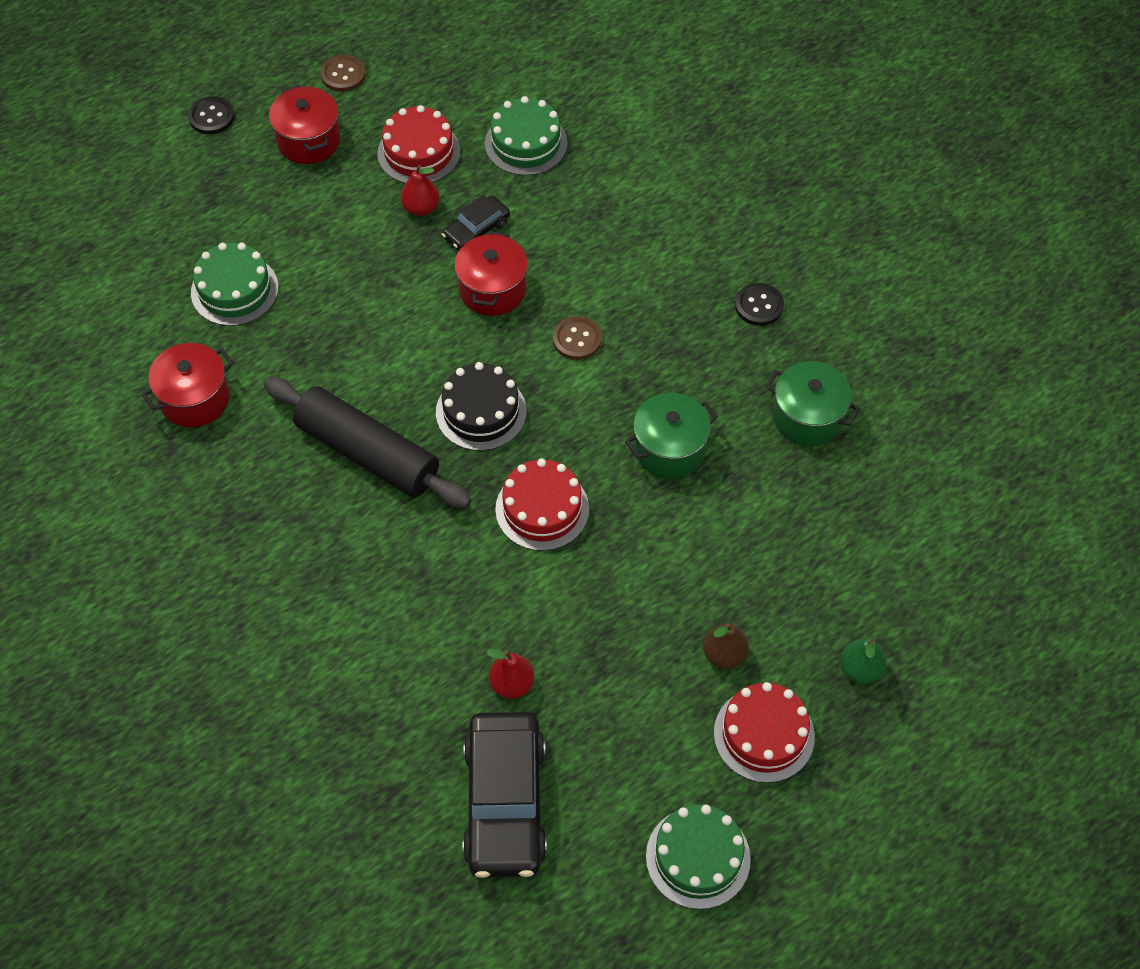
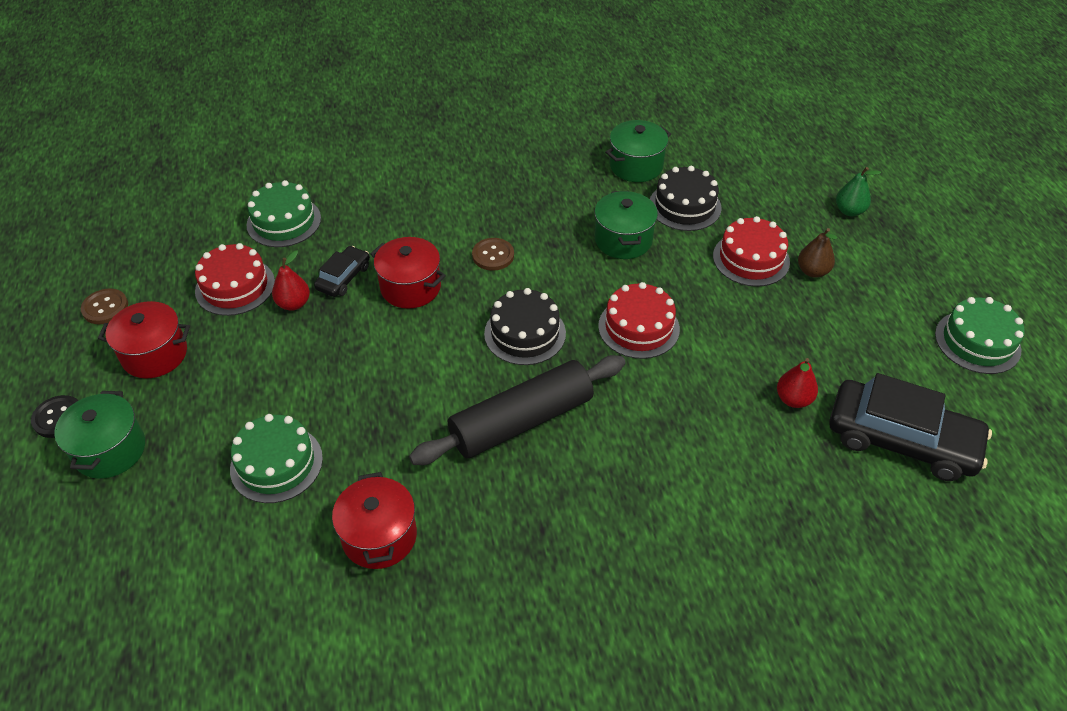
camera: 65 degrees left, 10 degrees down
black car [442,195,510,251] -> black car turned 135 degrees counterclockwise [314,246,370,297]
red cake [714,682,815,783] -> red cake moved to [713,216,790,287]
black button [735,283,784,326] -> none
none -> green pot [54,391,145,479]
none -> black cake [650,166,722,231]

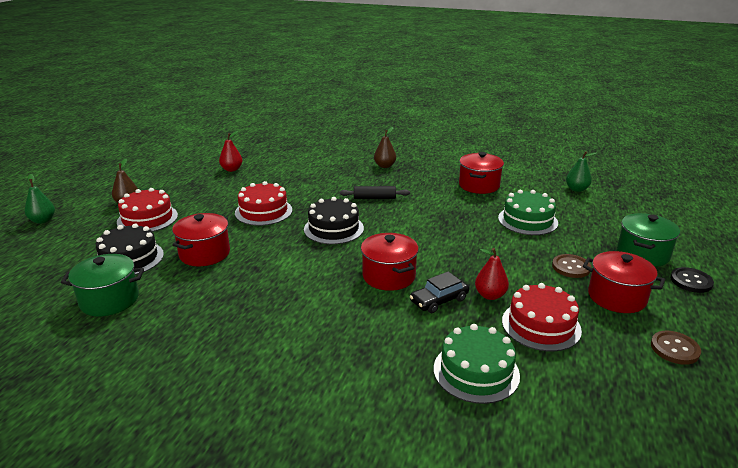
camera: 150 degrees left, 20 degrees down
black rolling pin [409,355,626,465] -> black rolling pin [340,186,410,199], size x0.47
brown button [472,238,514,271] -> brown button moved to [552,254,591,278]
green pot [594,191,658,259] -> red pot [172,213,230,266]
black car [829,373,992,481] -> none
green cake [935,297,1025,374] -> none
none -> brown pear [374,127,396,168]
none -> green pear [566,151,597,192]

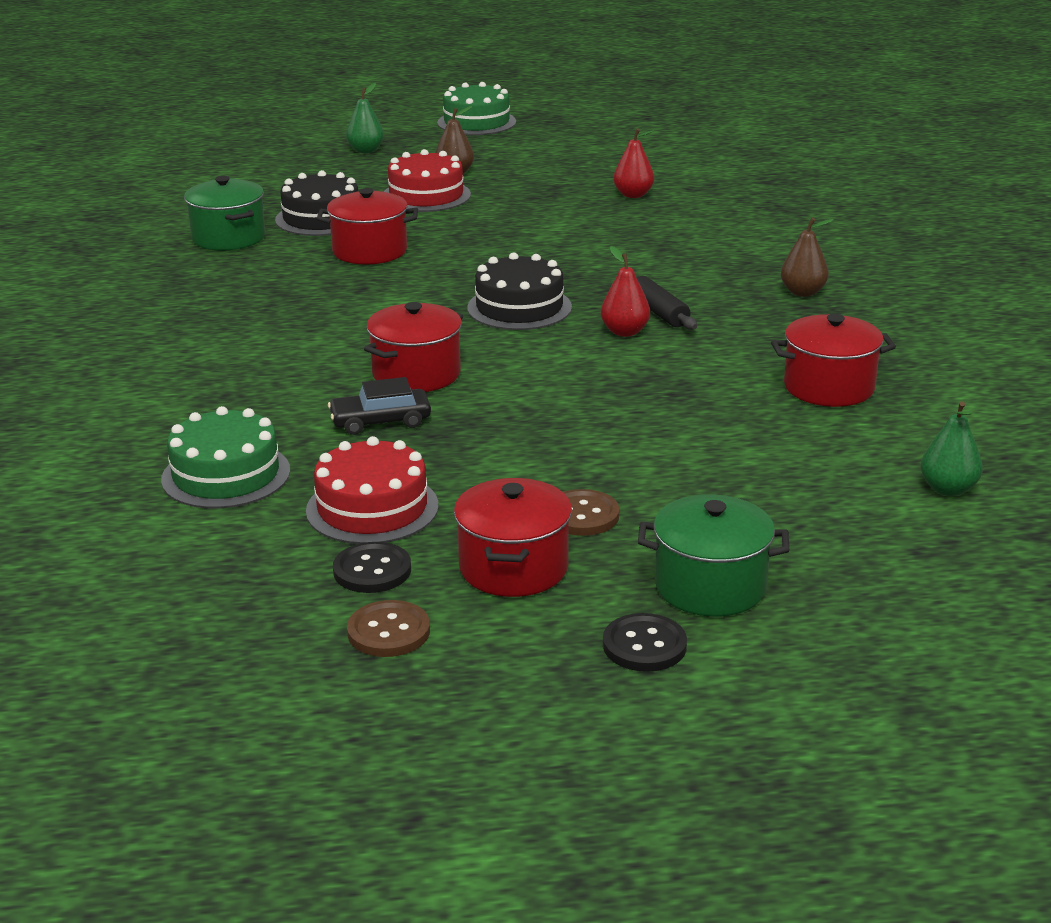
camera: 65 degrees right, 0 degrees up
red cake [235,181,292,226] -> none
black car [410,272,469,313] -> black car turned 45 degrees counterclockwise [328,377,431,435]
red pear [475,248,509,300] -> red pear moved to [601,246,650,337]
green cake [498,190,558,235] -> green cake moved to [437,82,516,135]
none -> black button [333,542,411,593]

